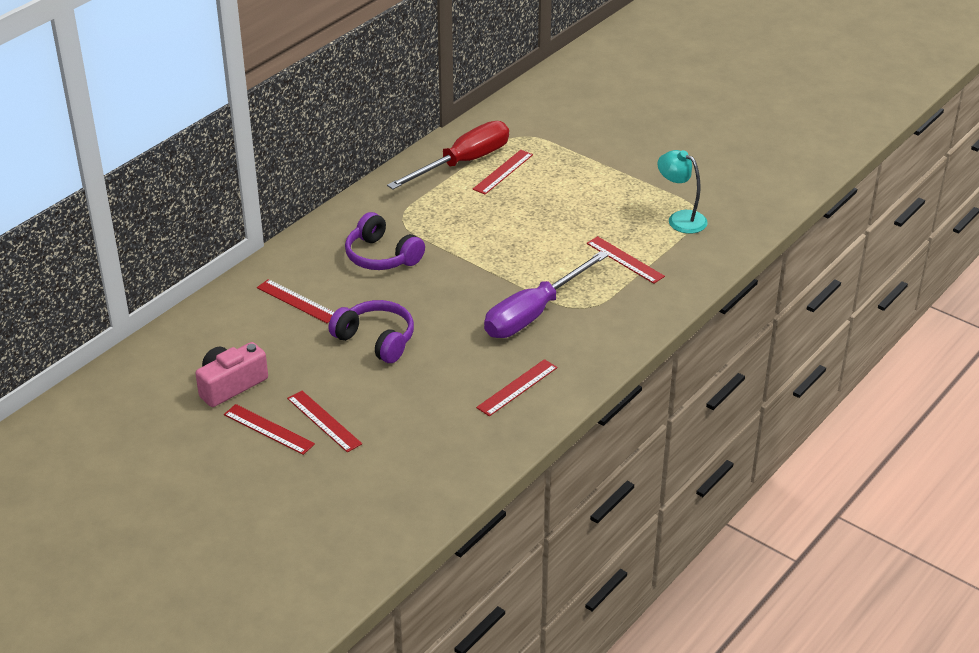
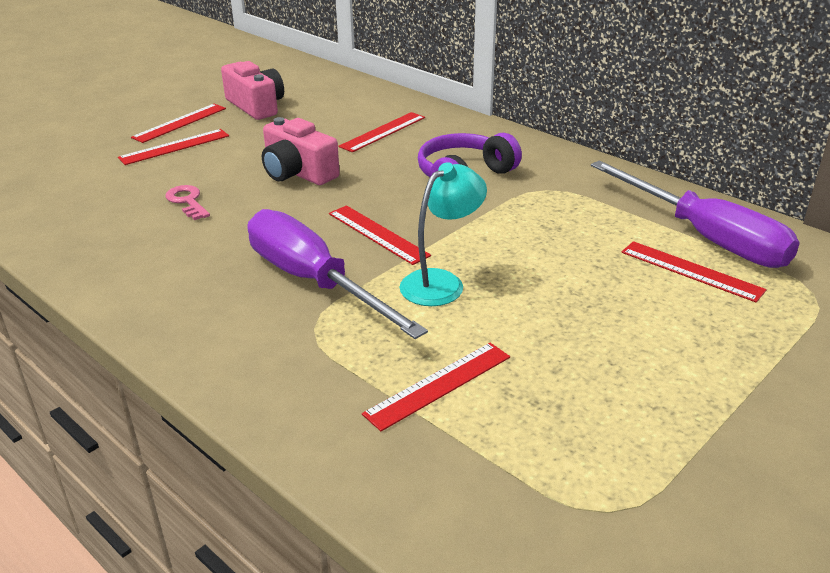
camera: 95 degrees right, 5 degrees down
purple headphones [329,300,414,363] -> pink camera [262,117,340,185]
red screwdriver [387,121,509,189] -> purple screwdriver [591,160,800,268]
red ruler [476,359,558,416] -> red ruler moved to [329,205,431,265]
turquoise lamp [657,150,708,234] -> turquoise lamp moved to [400,162,487,306]
none -> pink key [165,185,210,220]

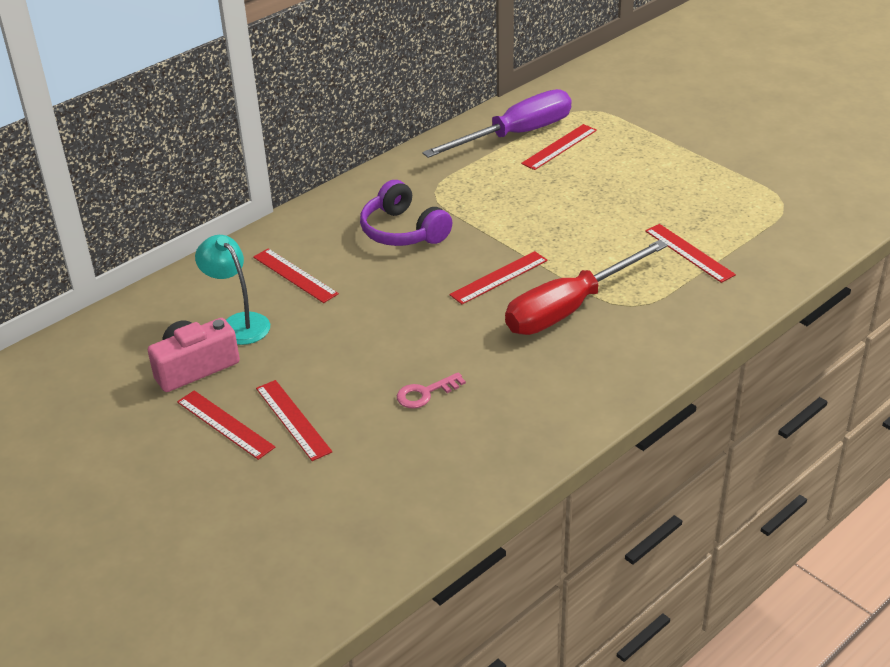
camera: 85 degrees left, 5 degrees up
purple screwdriver [248,209,428,339] -> red screwdriver [505,240,668,335]
pink camera [262,117,340,185] -> none
turquoise lamp [400,162,487,306] -> turquoise lamp moved to [195,235,270,345]

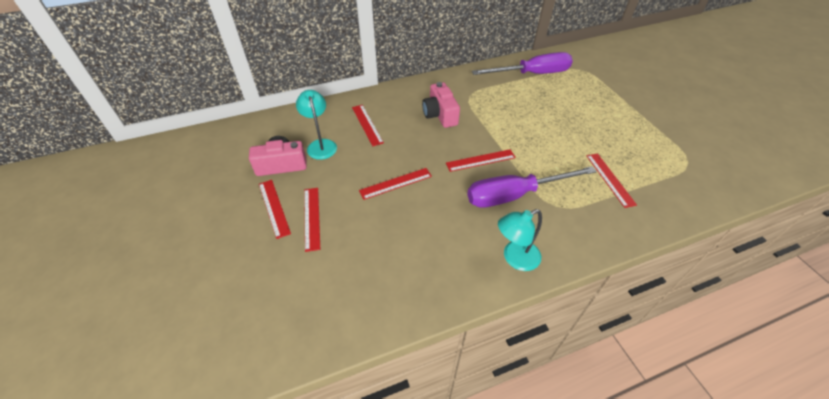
camera: 20 degrees right, 10 degrees up
purple headphones [360,180,452,246] -> pink camera [422,82,460,128]
pink key [397,372,466,408] -> none
red screwdriver [505,240,668,335] -> purple screwdriver [467,166,597,208]
red ruler [521,124,597,170] -> red ruler moved to [359,168,432,200]
none -> turquoise lamp [498,209,542,271]

